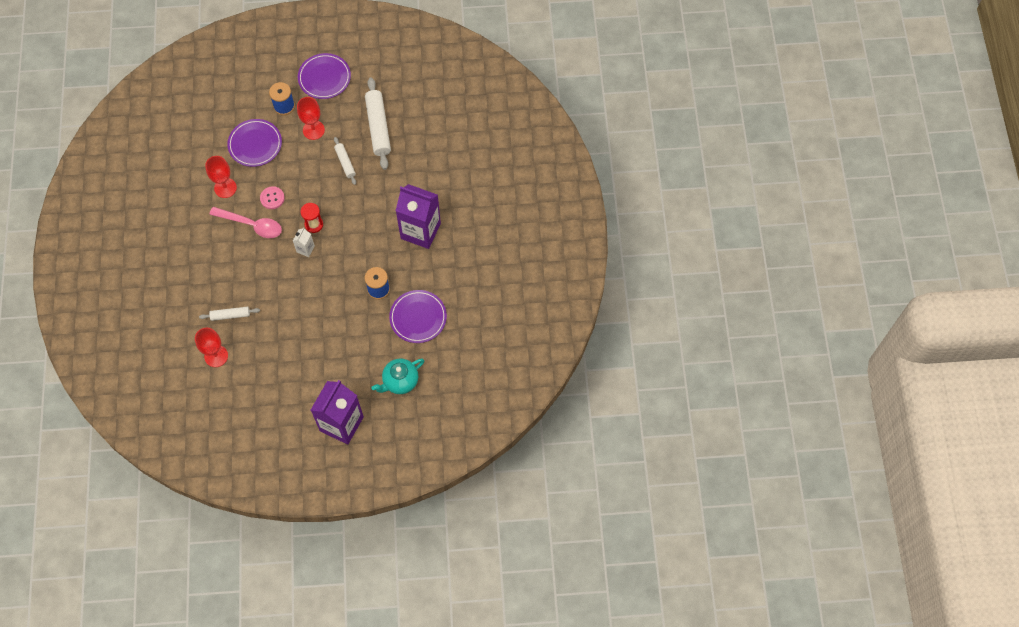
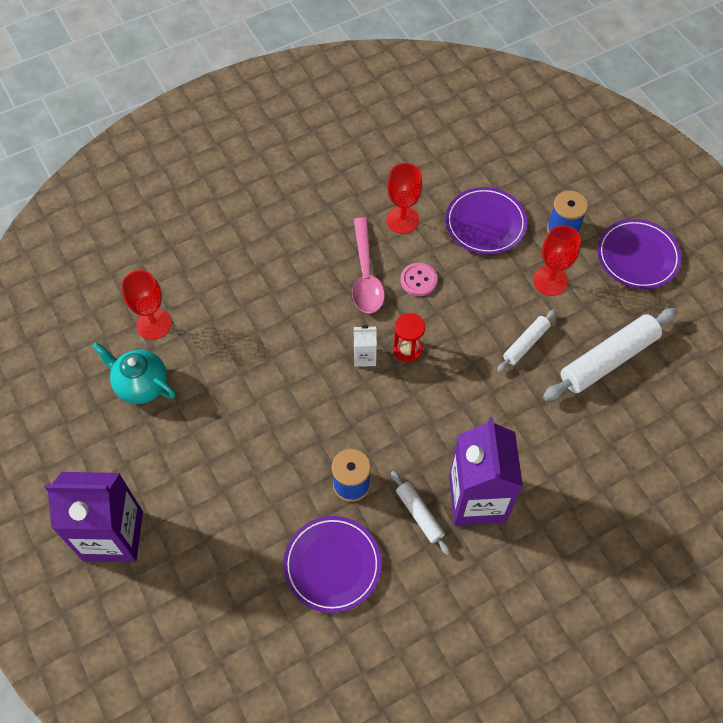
camera: 65 degrees right, 5 degrees down
white rolling pin [199,307,260,321] -> white rolling pin moved to [391,471,450,555]
turquoise teapot [371,359,425,394] -> turquoise teapot moved to [93,342,175,404]

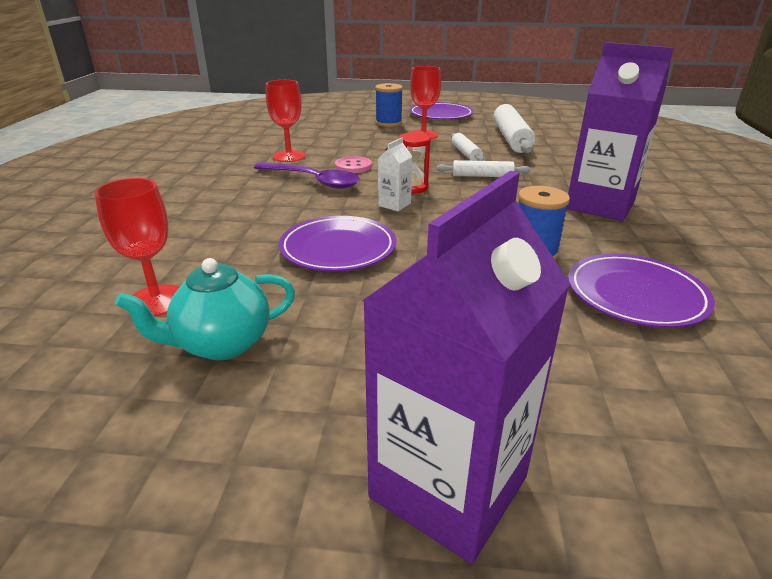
camera: 55 degrees left, 30 degrees down
pink spoon [352,218,385,313] -> purple spoon [254,162,360,189]
white rolling pin [391,471,450,555] -> white rolling pin moved to [436,160,531,177]
purple plate [446,187,527,255] -> purple plate moved to [279,216,396,272]

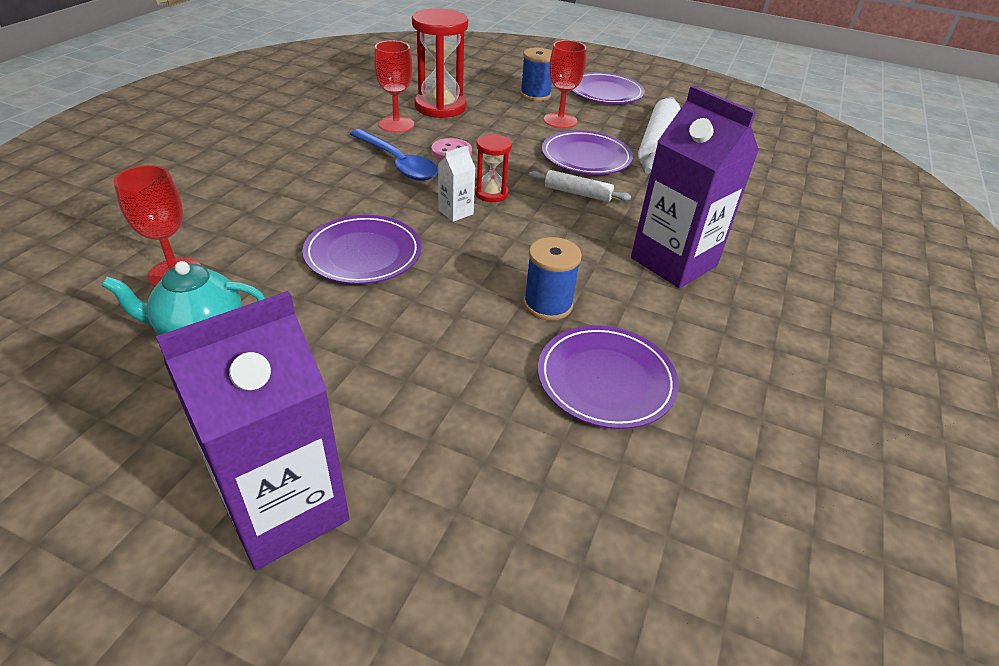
camera: 15 degrees right, 10 degrees up
purple spoon [254,162,360,189] -> blue spoon [350,129,438,181]
white rolling pin [451,133,484,161] -> purple plate [542,130,633,175]
none -> red hourglass [412,8,468,118]

